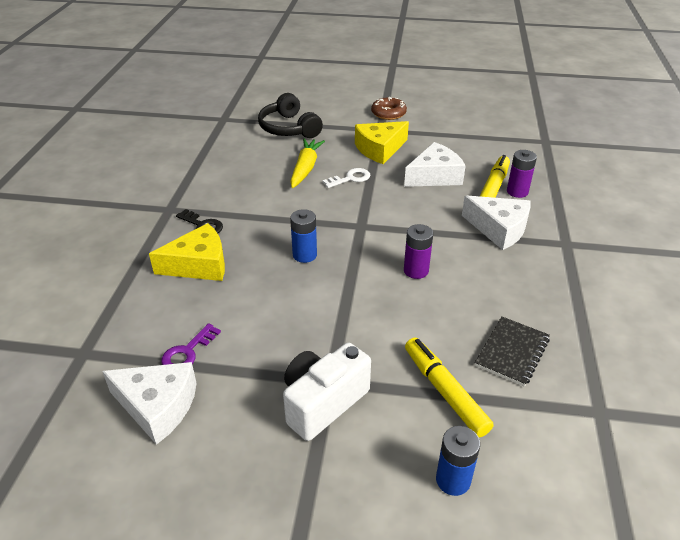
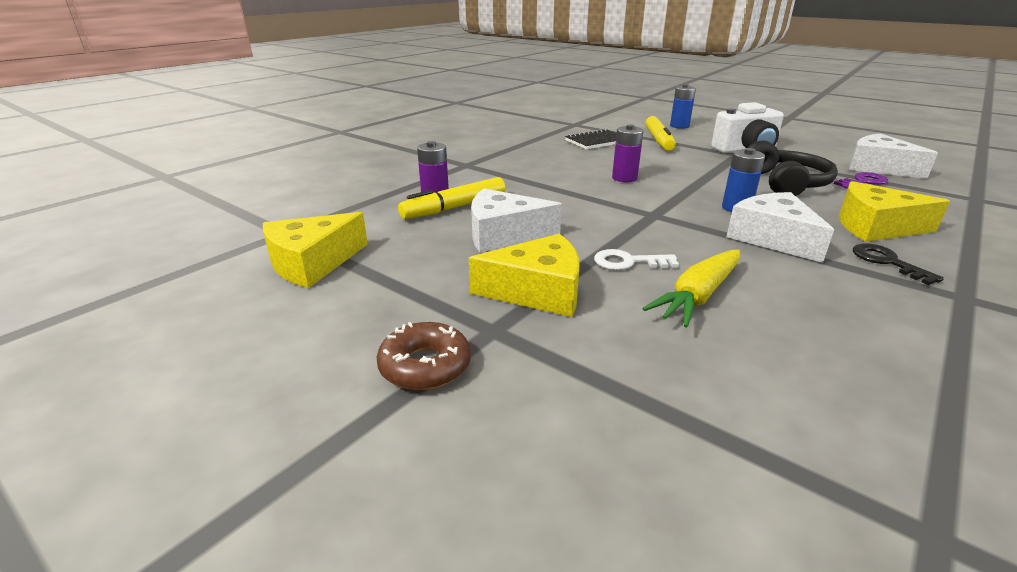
camera: 150 degrees left, 10 degrees down
black headphones [258,93,323,138] -> black headphones moved to [748,140,838,196]
white cheese [462,196,530,250] -> white cheese moved to [726,192,834,263]
none -> yellow cheese [263,212,368,288]

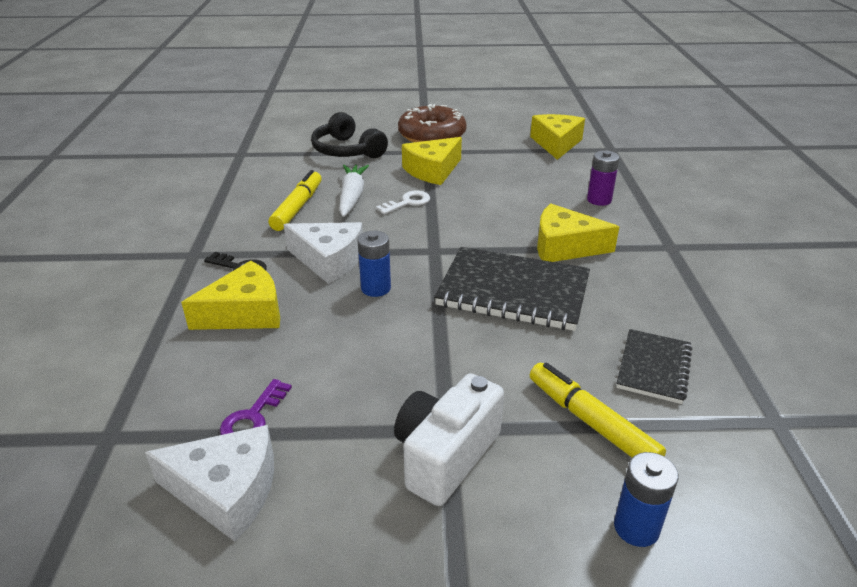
camera: 140 degrees right, 5 degrees up
brown donut [377,322,471,390] -> brown donut [398,104,467,143], size x1.69
yellow marker [398,177,506,219] -> yellow marker moved to [268,170,322,231]
white cheese [471,188,562,252] -> none
purple battery [612,124,643,182] -> black notebook [434,247,590,331]
yellow carrot [642,250,740,328] -> white carrot [339,165,369,217]
black headphones [748,140,838,196] -> black headphones moved to [311,112,388,158]
none -> yellow cheese [537,203,619,262]

